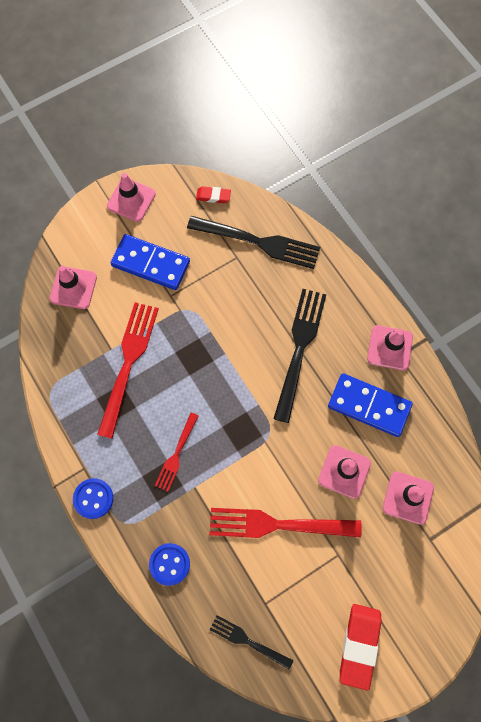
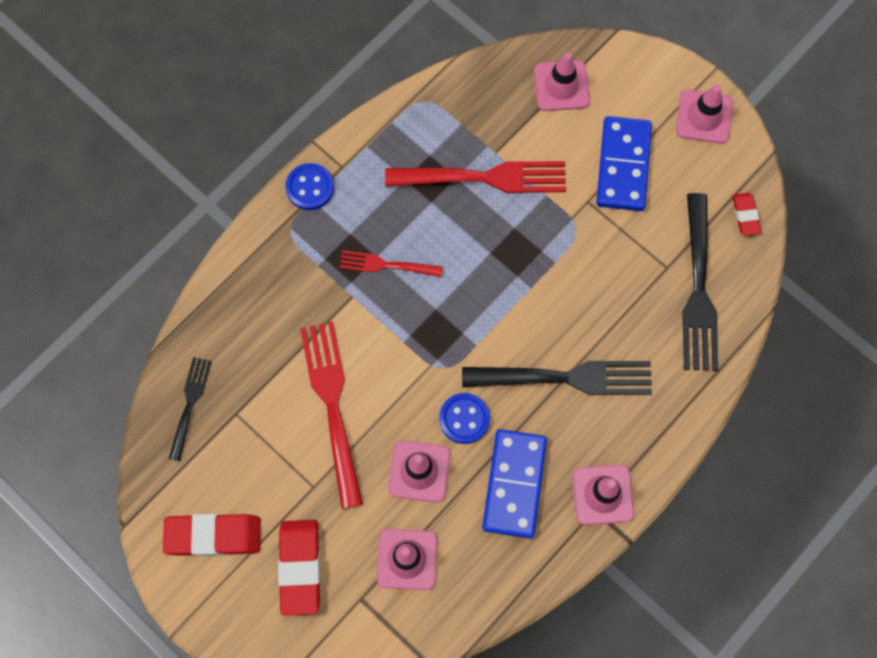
camera: 75 degrees right, 0 degrees up
blue button [149,543,190,586] -> blue button moved to [439,393,490,444]
none -> red eraser [278,520,320,616]

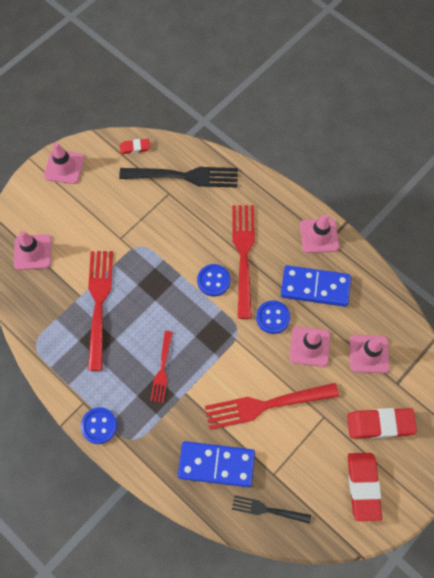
camera: 90 degrees left, 5 degrees down
black fork [462,361,652,395] -> red fork [232,205,255,319]
blue domino [596,116,652,211] -> blue domino moved to [178,441,255,487]
none -> blue button [197,264,230,296]

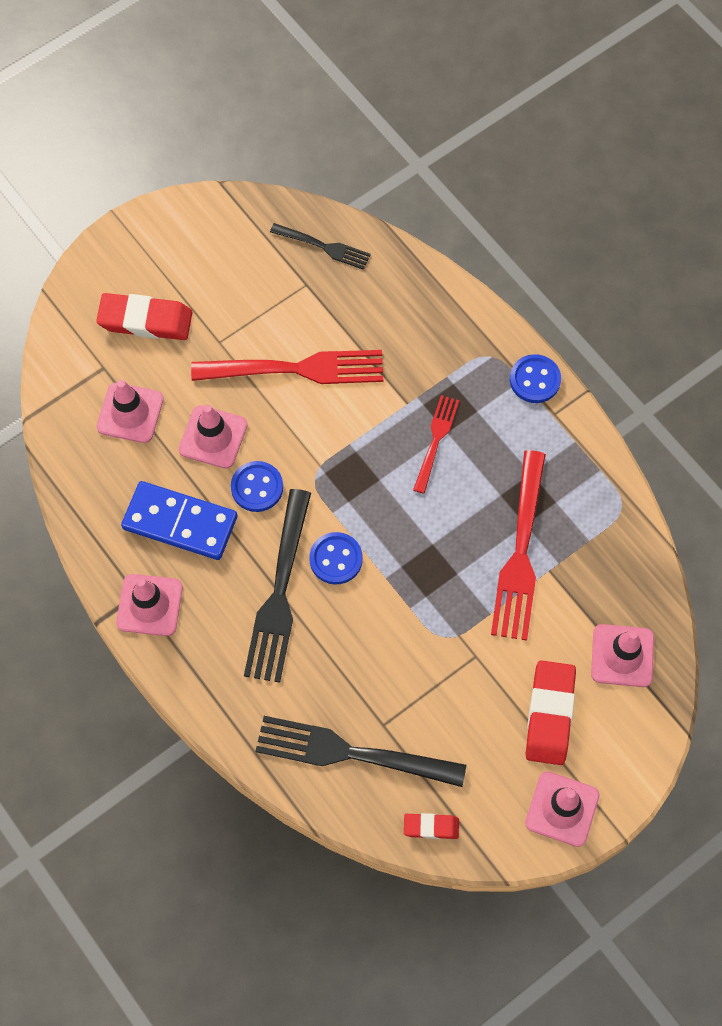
camera: 170 degrees left, 0 degrees up
blue domino [178,441,255,487] -> none
red fork [232,205,255,319] -> black fork [244,489,311,683]
red eraser [348,453,382,521] -> red eraser moved to [526,660,576,765]

